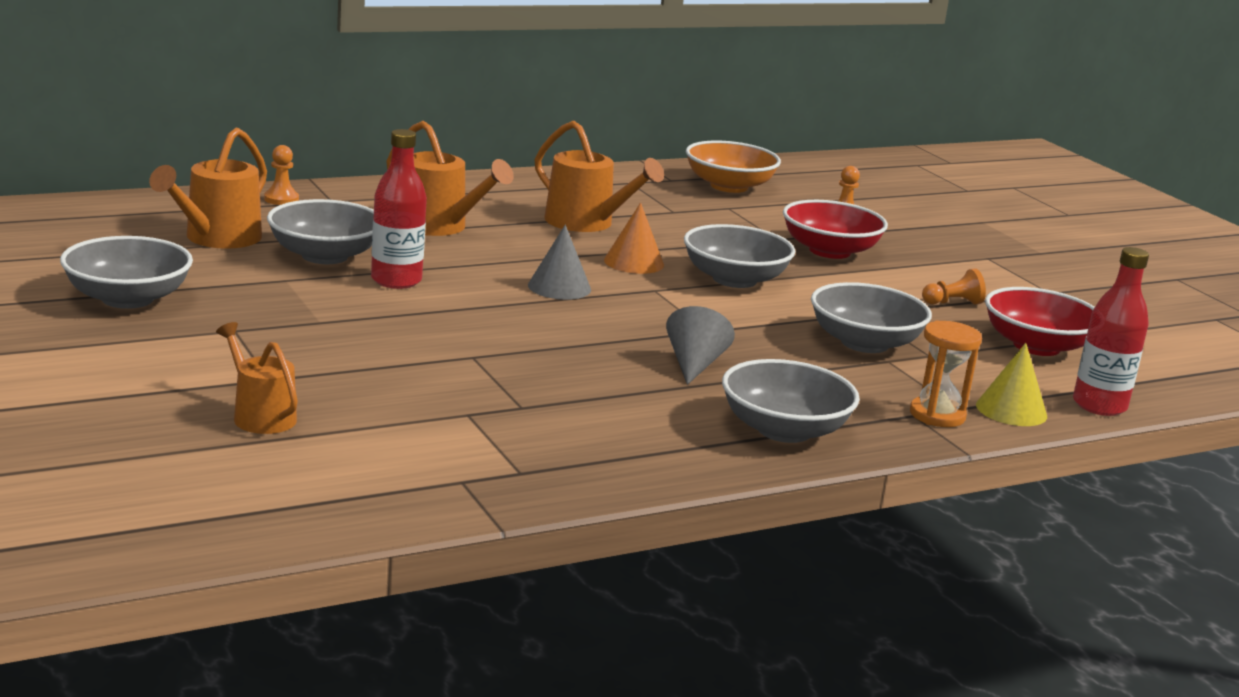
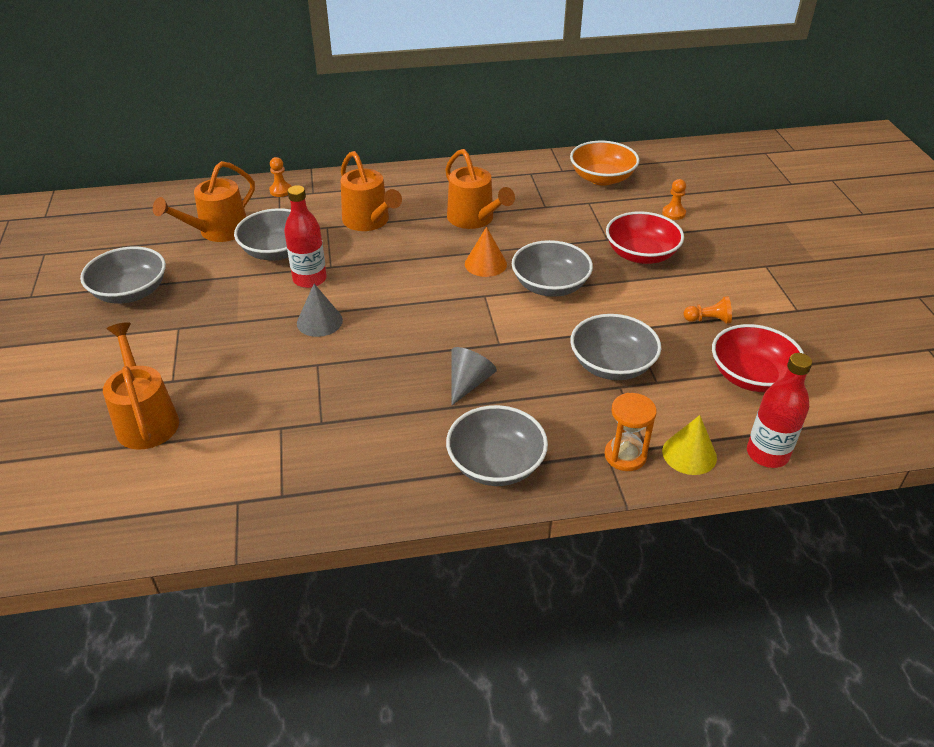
camera: 20 degrees right, 20 degrees up
orange watering can [216,322,298,434] -> orange watering can [103,322,179,450], size x1.52
grey cone [528,225,591,300] -> grey cone moved to [297,284,343,337]

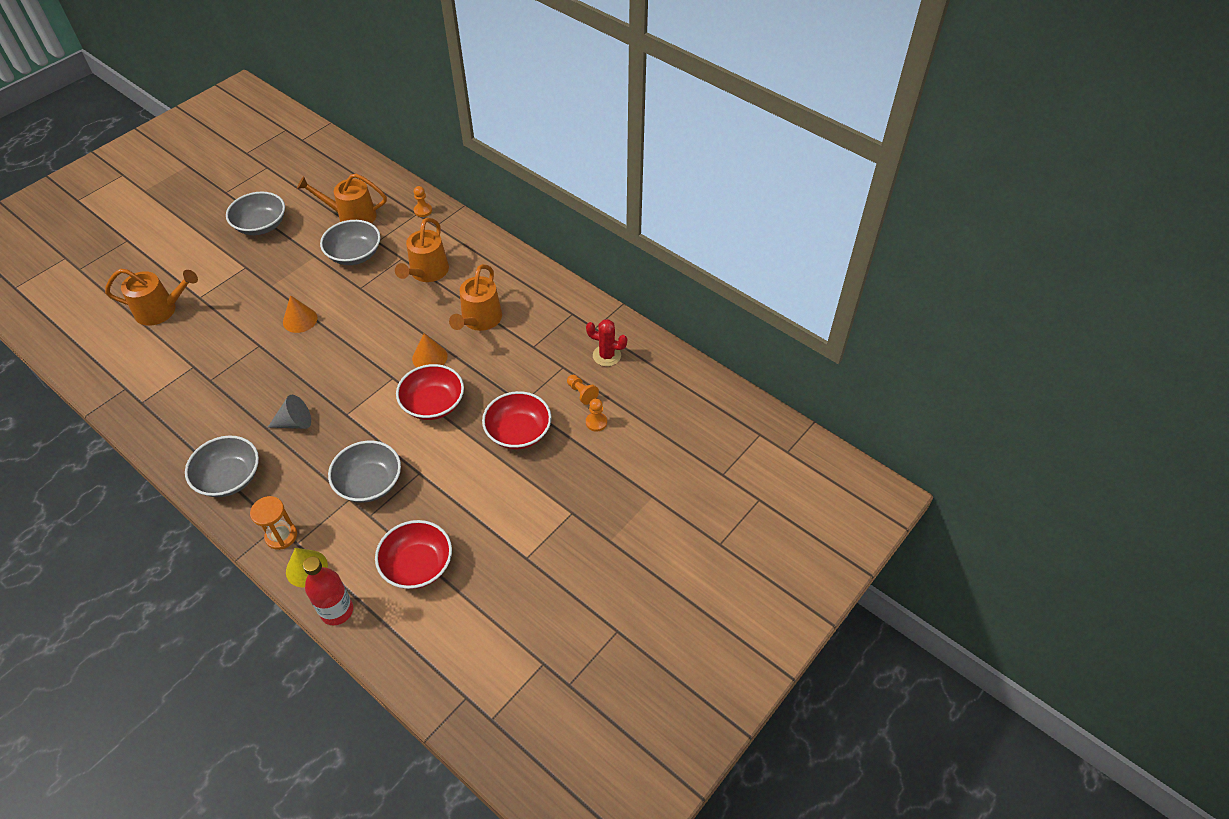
camera: 50 degrees right, 10 degrees up
orange watering can [103,322,179,450] -> orange watering can turned 60 degrees clockwise [105,269,198,326]
red bottle [284,185,327,288] -> none
grey cone [297,284,343,337] -> orange cone [283,295,317,333]
grey bowl [512,240,593,297] -> red bowl [396,364,464,420]
orange bowl [570,141,639,186] -> red cactus [586,319,627,367]
orange pawn [684,296,732,324] -> orange pawn moved to [567,375,599,405]

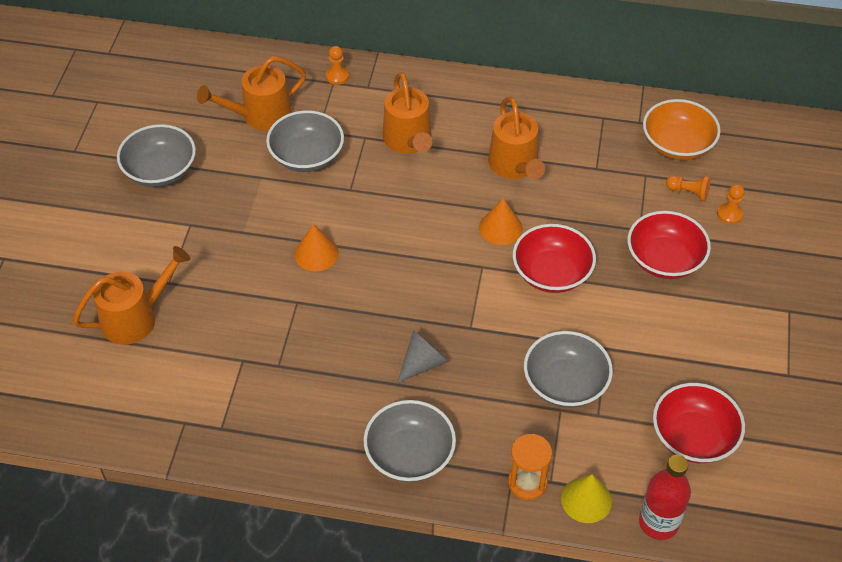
camera: 30 degrees left, 0 degrees up
red cactus [586,319,627,367] -> orange bowl [643,99,721,160]

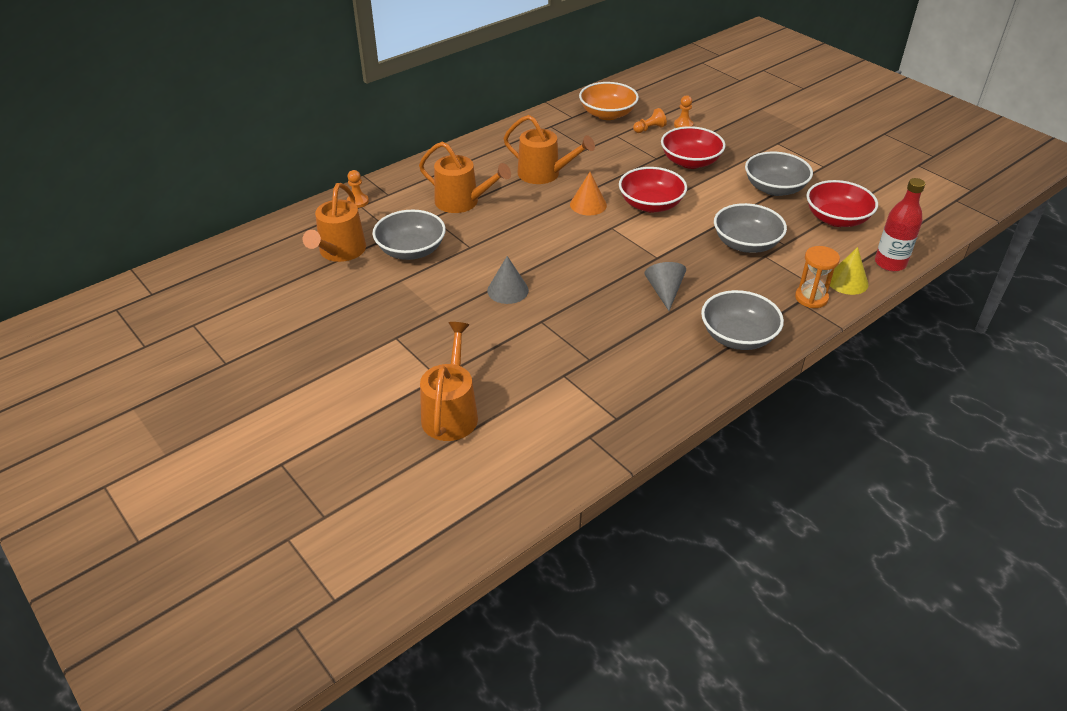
camera: 50 degrees left, 10 degrees down
grey bowl [117,124,196,187] -> grey bowl moved to [745,151,813,196]
orange cone [294,224,339,272] -> grey cone [487,256,529,304]

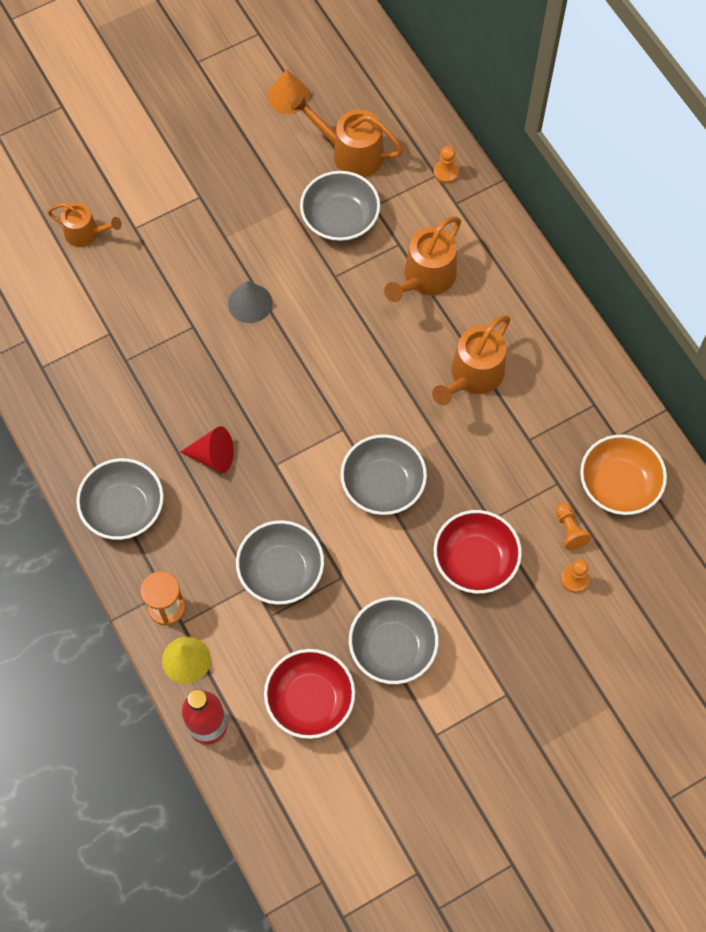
camera: 100 degrees right, 25 degrees up
orange watering can [420,322,478,441] -> orange watering can [47,203,122,247], size x0.66
orange cone [570,172,607,215] -> orange cone moved to [268,69,309,114]
red bowl [619,167,687,213] -> grey bowl [340,434,427,515]
grey cone [644,262,686,311] -> red cone [180,426,234,473]

